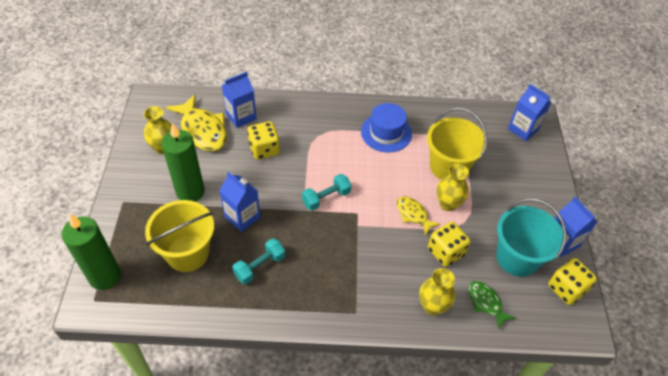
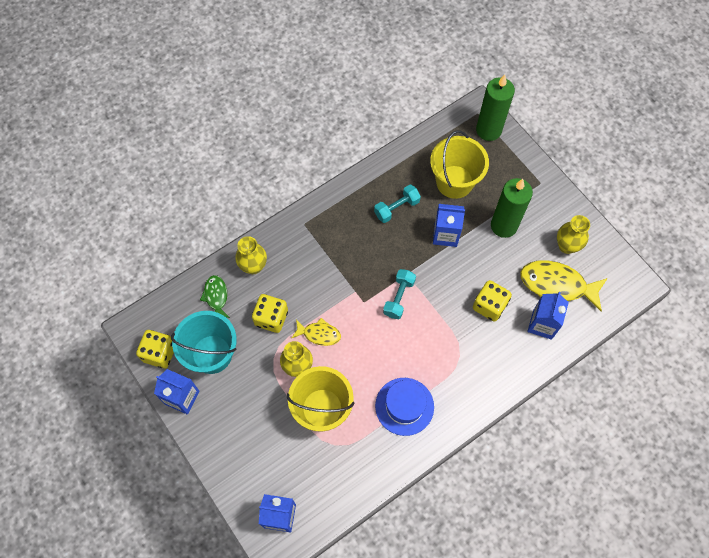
camera: 145 degrees right, 15 degrees up
turquoise dumbbell [232,238,285,285] -> turquoise dumbbell turned 45 degrees clockwise [374,185,421,223]
green fish [469,281,516,330] -> green fish turned 120 degrees counterclockwise [200,275,230,318]

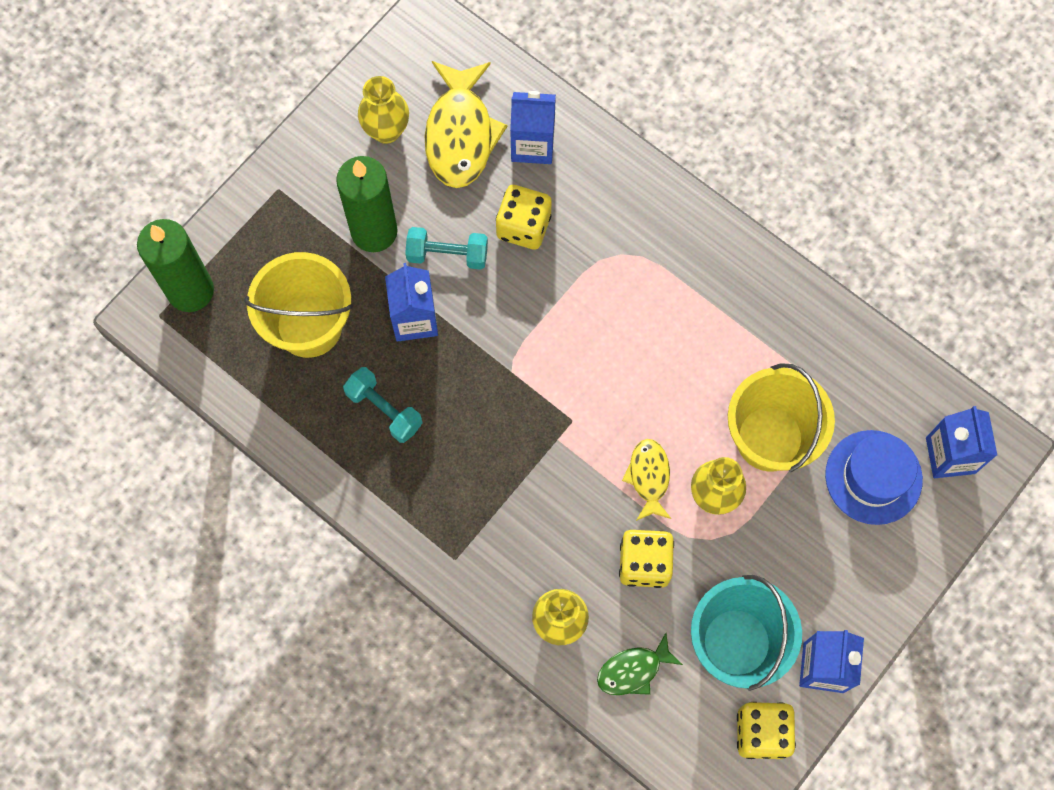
camera: 105 degrees left, 5 degrees up
blue hat [375,378,434,436] -> blue hat moved to [825,430,923,525]
turquoise dumbbell [383,269,416,319] -> turquoise dumbbell moved to [405,227,488,270]

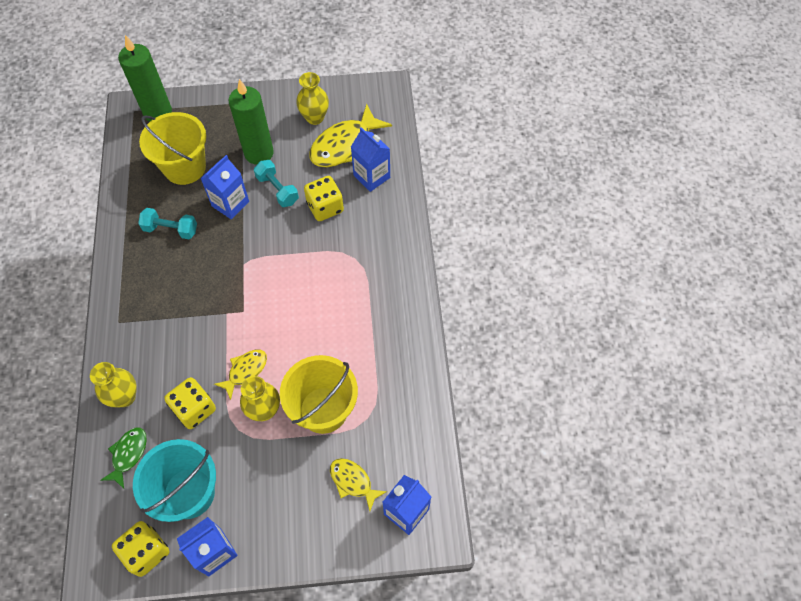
camera: 45 degrees right, 10 degrees down
turquoise dumbbell [343,367,422,443] -> turquoise dumbbell turned 75 degrees counterclockwise [138,208,197,239]
green fish [597,633,683,695] -> green fish turned 90 degrees clockwise [101,427,147,489]
blue hat [825,430,923,525] -> yellow fish [330,458,387,511]

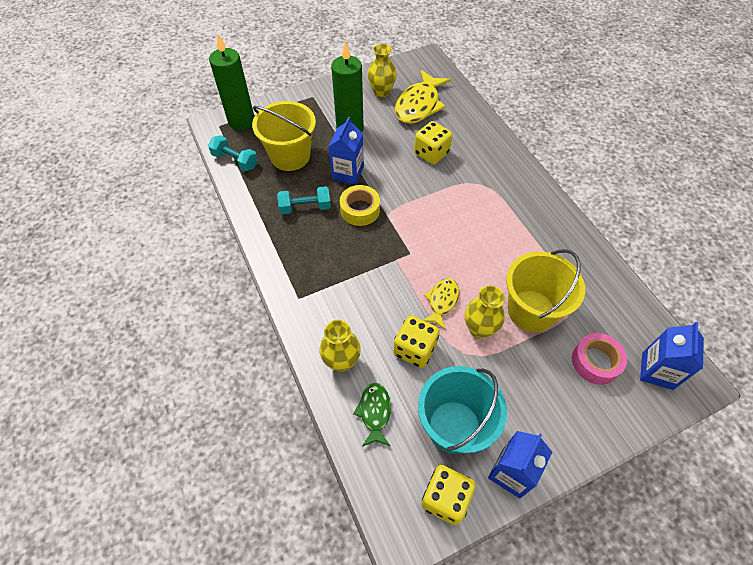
camera: 20 degrees left, 5 degrees down
turquoise dumbbell [254,160,299,207] -> turquoise dumbbell moved to [208,135,258,171]
yellow fish [330,458,387,511] -> pink tape [572,333,627,385]
blue carton [351,127,390,192] -> none
none -> yellow tape [340,185,380,226]

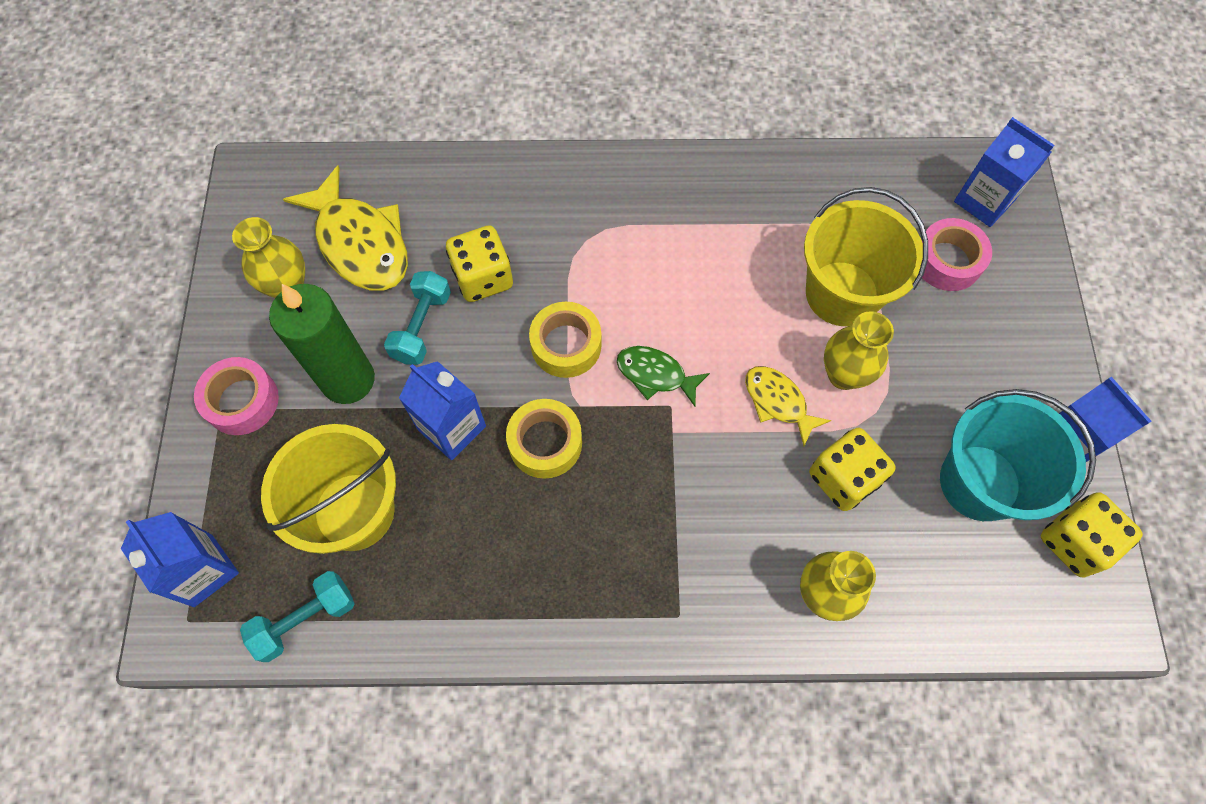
camera: 65 degrees left, 10 degrees up
green candle [209,33,254,130] -> blue carton [121,512,239,607]
turquoise dumbbell [277,186,331,214] -> turquoise dumbbell moved to [384,271,451,365]
green fish [353,383,391,447] -> green fish moved to [617,346,710,407]
none -> pink tape [194,357,279,435]
none -> yellow tape [529,302,601,378]

